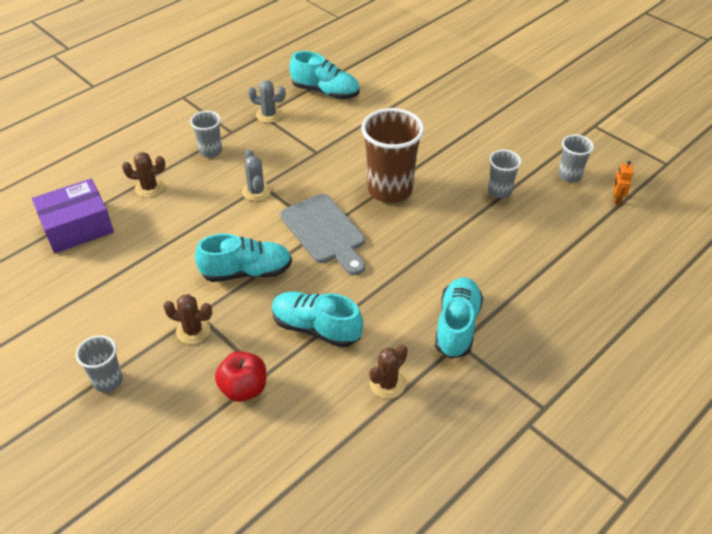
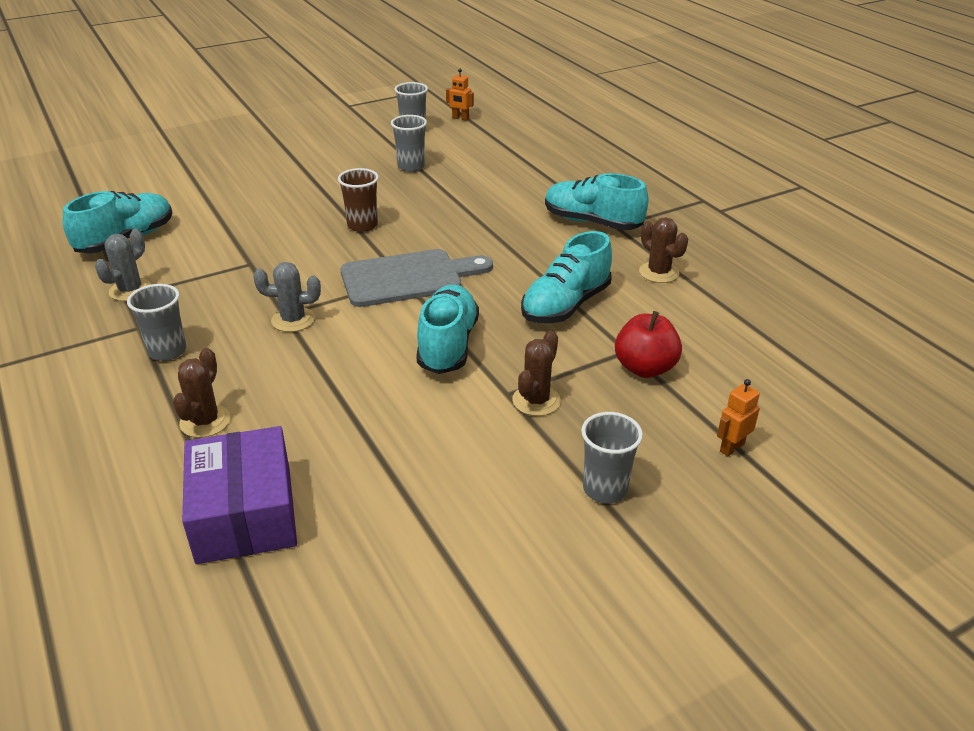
camera: 75 degrees left, 10 degrees down
brown cup [361,108,424,203] -> brown cup [338,168,379,232], size x0.53
none -> orange robot [717,379,760,456]

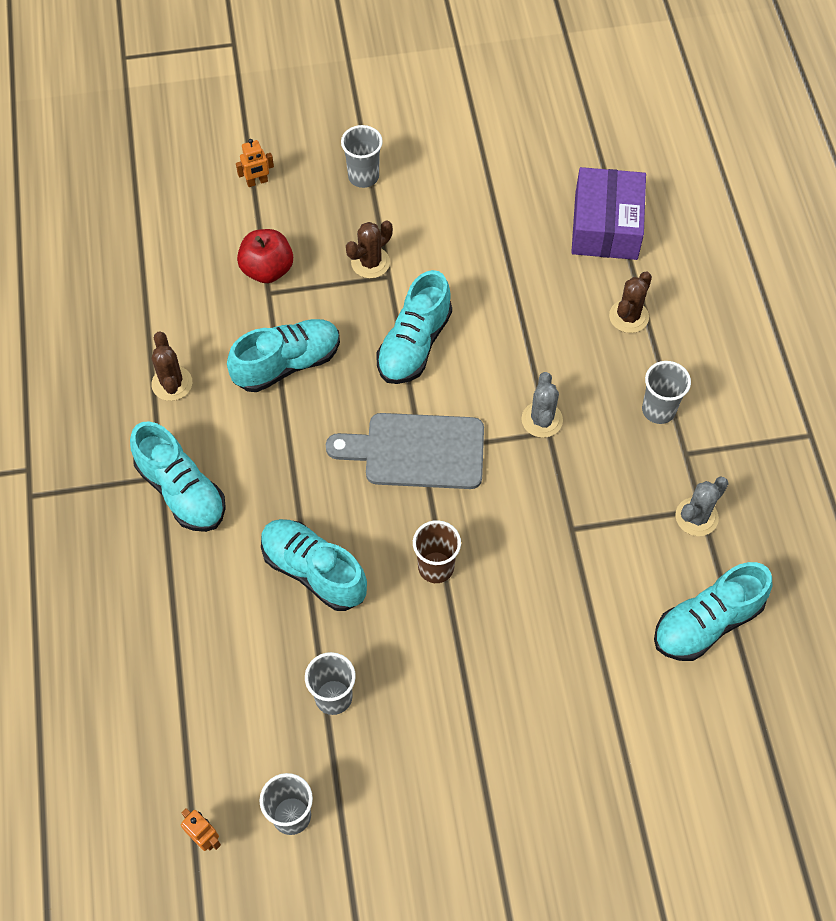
camera: 160 degrees left, 25 degrees up
grey cactus [253,262,321,332] -> grey cactus turned 75 degrees clockwise [521,372,563,438]
none -> turquoise shoe [261,519,367,611]

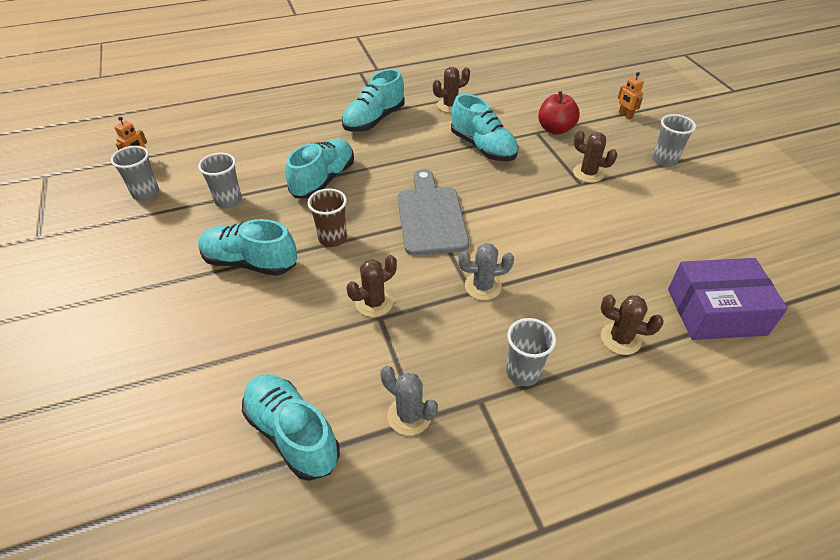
camera: 80 degrees right, 15 degrees down
turquoise shoe [376,270,452,384] -> turquoise shoe moved to [198,219,297,276]
none -> brown cactus [347,255,397,317]

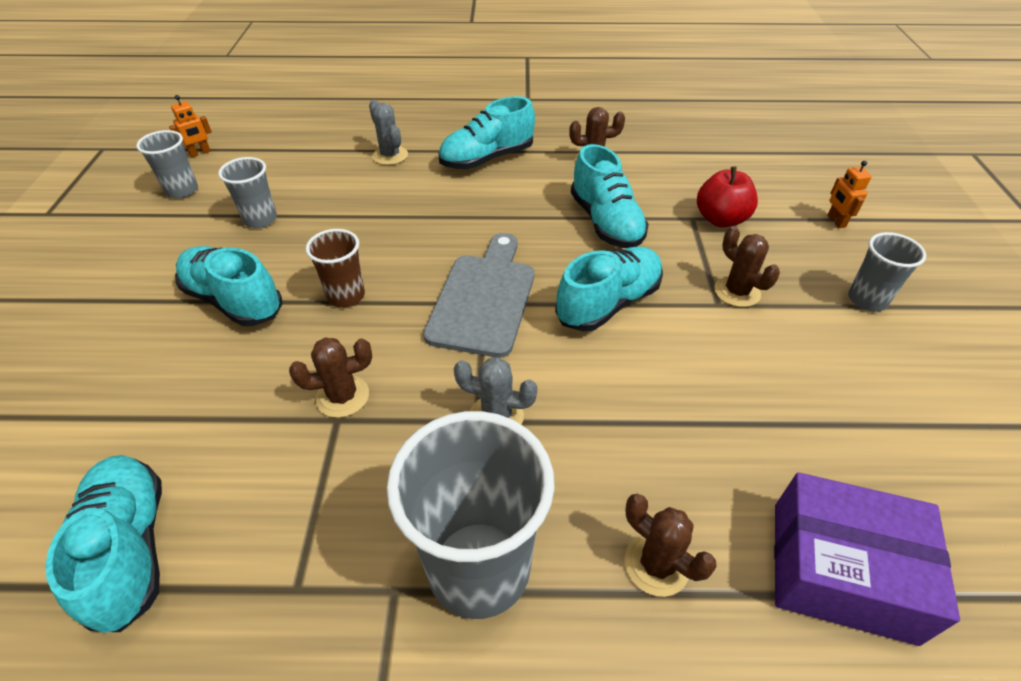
camera: 20 degrees right, 0 degrees up
turquoise shoe [286,139,354,198] -> turquoise shoe moved to [555,246,663,331]
grey cactus [380,366,438,435] -> grey cactus moved to [369,100,408,165]
grey cup [506,318,556,386] -> grey cup [387,411,555,619], size x1.90

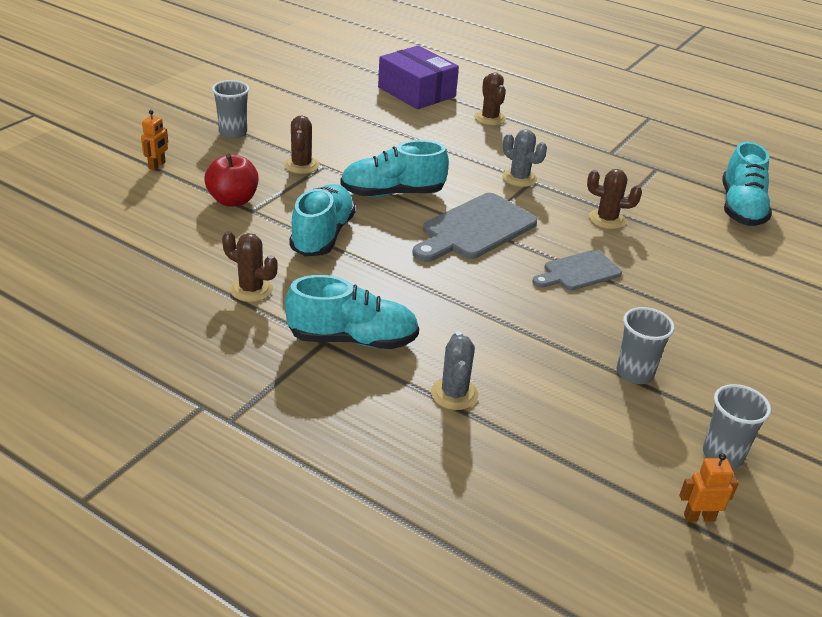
camera: 150 degrees left, 10 degrees down
turquoise shoe [175,246,283,326] -> none
brown cup [306,229,365,307] -> grey cutting board [532,250,622,290]
grey cup [387,411,555,619] -> none

